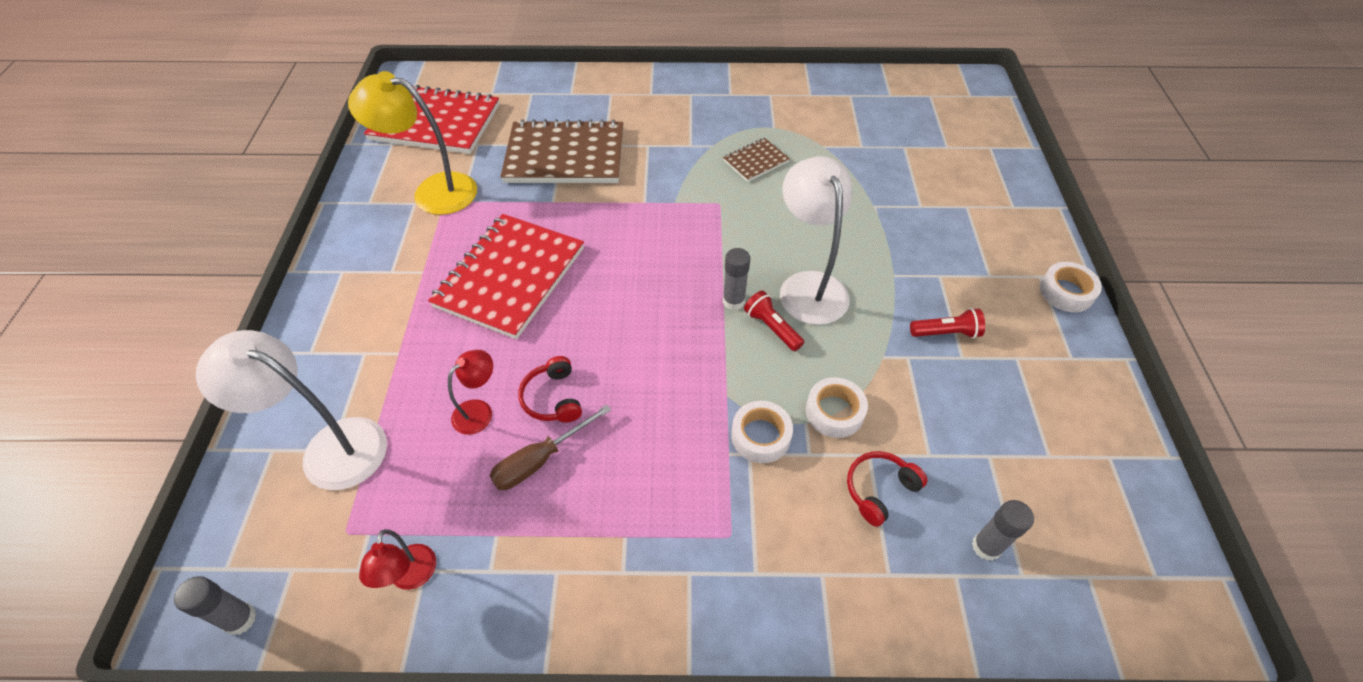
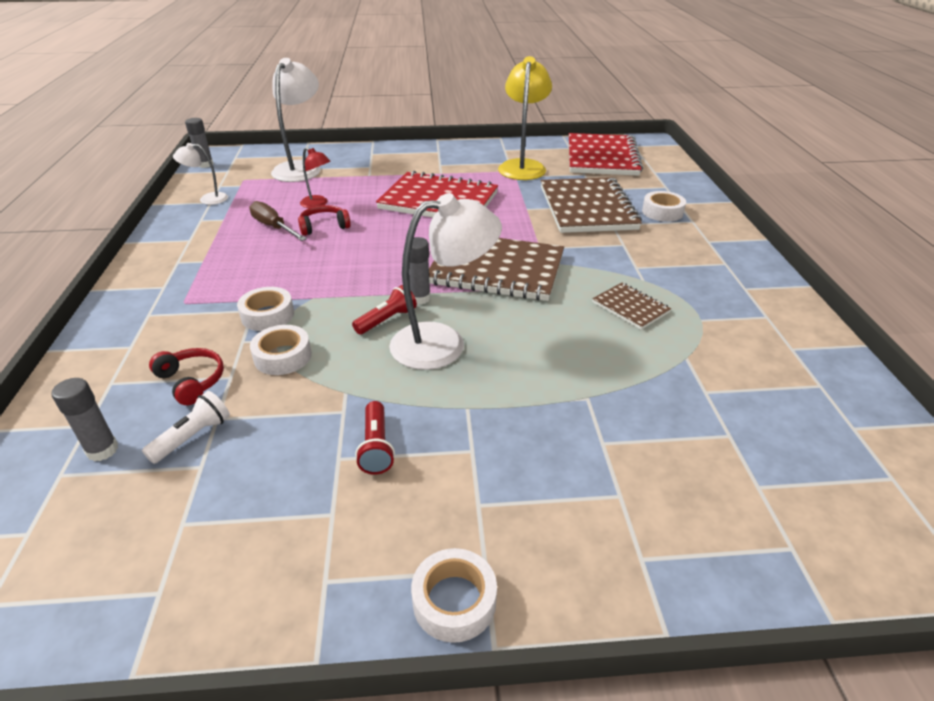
camera: 85 degrees right, 15 degrees down
red lamp [359,529,436,590] -> white lamp [173,143,228,205]
none -> white flashlight [142,391,230,464]
none -> brown notebook [429,238,564,301]
none -> white tape [642,191,686,222]

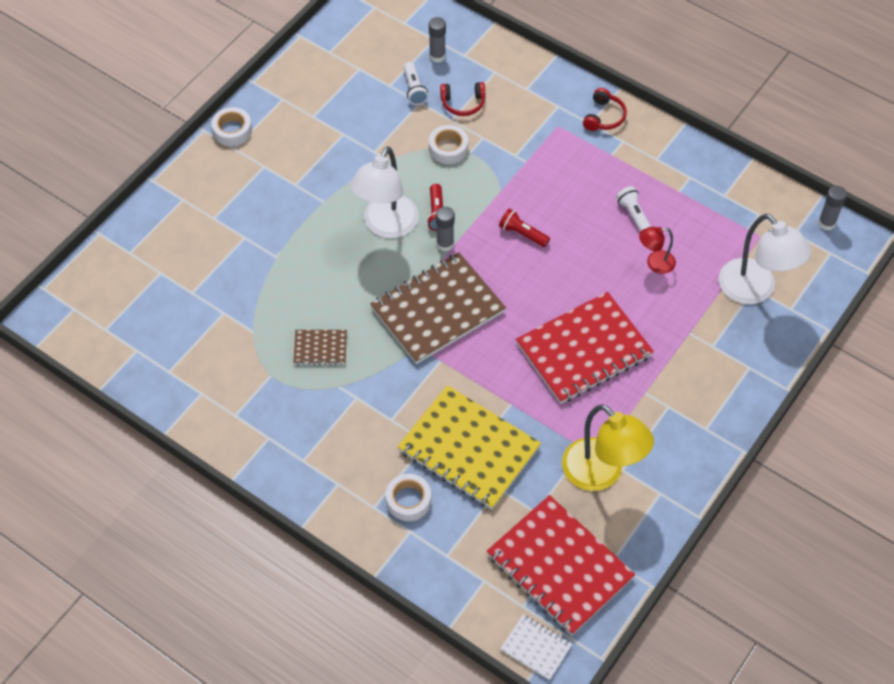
camera: 130 degrees right, 20 degrees up
white lamp [173,143,228,205] -> none
white tape [237,287,294,331] -> none
brown screwdriver [249,201,307,241] -> white flashlight [616,186,651,232]
red headphones [298,205,351,236] -> red headphones moved to [583,88,627,131]
red flashlight [355,401,395,475] -> red flashlight moved to [499,208,550,247]
brown notebook [541,177,642,233] -> yellow notebook [397,385,541,509]
none -> white notebook [500,615,572,680]

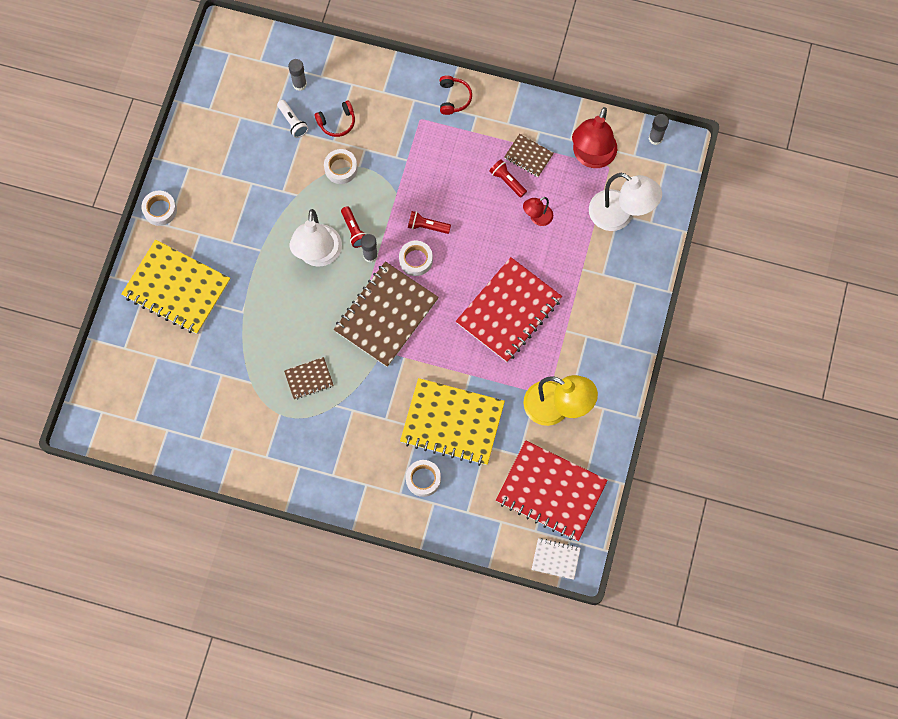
camera: 20 degrees left, 15 degrees up
white flashlight [616,186,651,232] -> red flashlight [489,159,527,197]
none -> yellow notebook [121,240,230,334]
none -> white tape [399,241,433,276]
none -> brown notebook [504,134,554,177]
none -> red lamp [572,107,617,168]

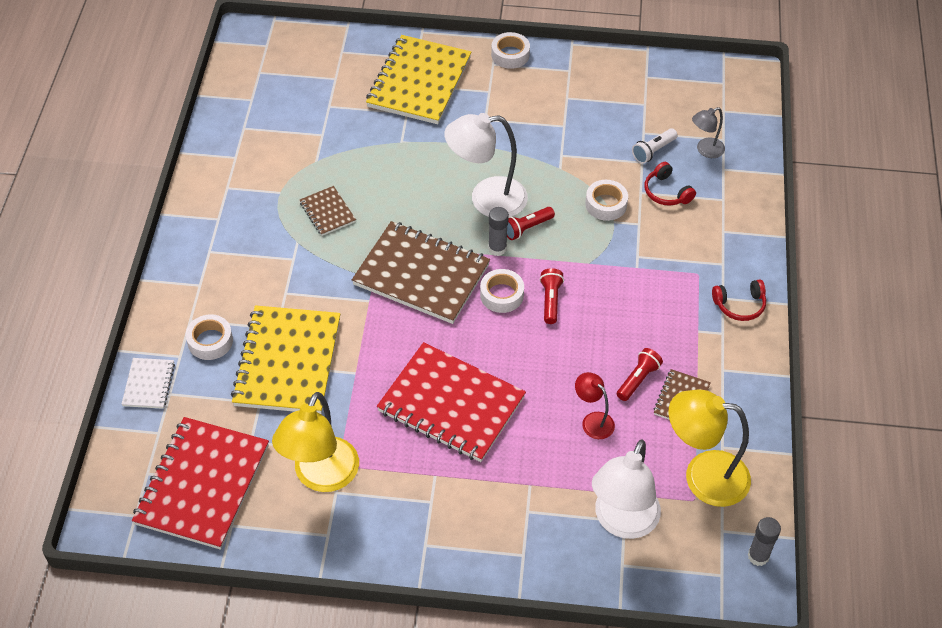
camera: 80 degrees right, 20 degrees down
grey glue stick [288,59,307,91] -> grey lamp [692,107,725,158]
white notebook [531,538,581,580] -> white notebook moved to [122,358,175,409]
red lamp [572,107,617,168] -> yellow lamp [669,389,751,507]

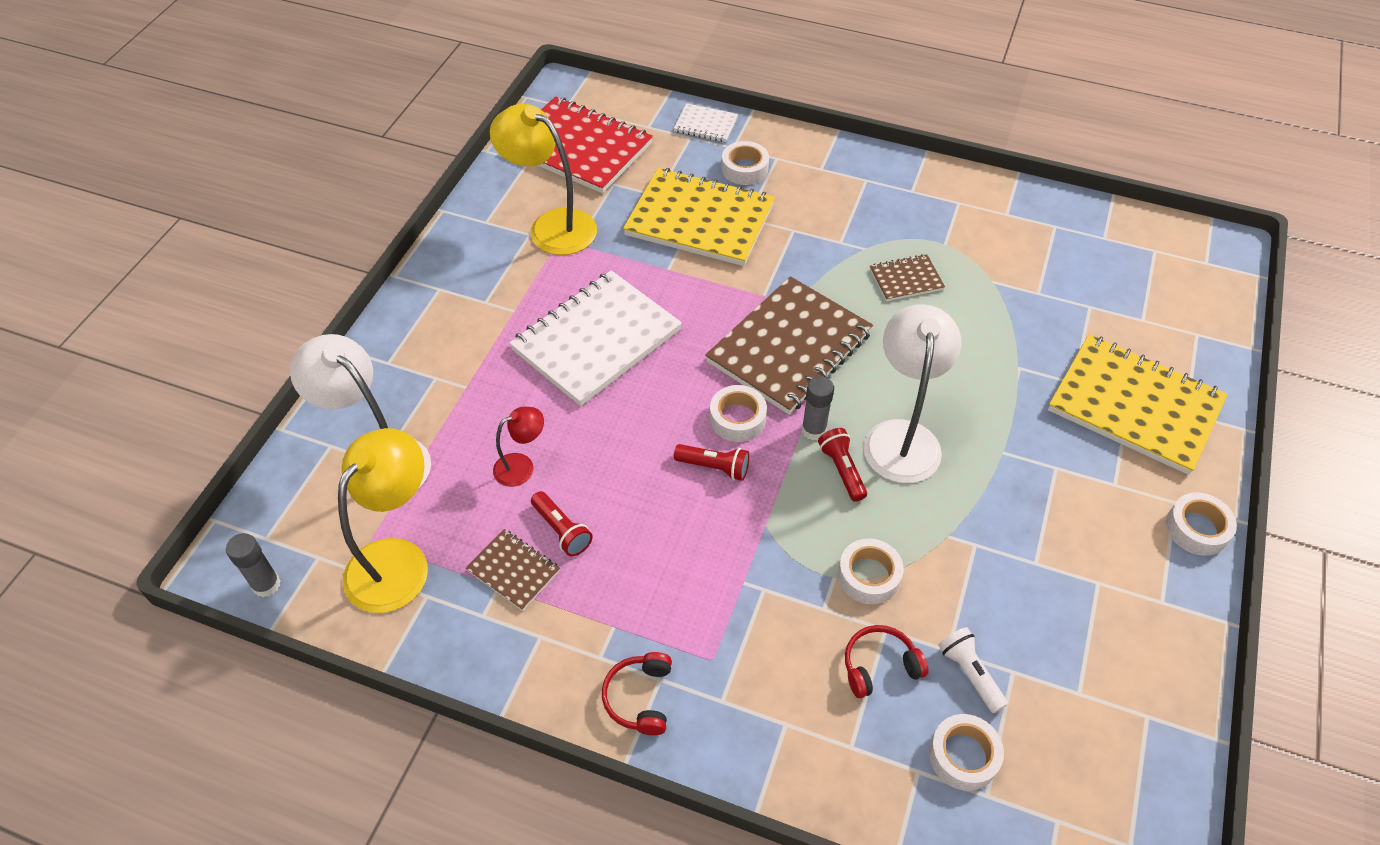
camera: 105 degrees right, 0 degrees up
red notebook [377,342,526,462] -> white notebook [509,270,682,406]
grey lamp [692,107,725,158] -> white tape [929,714,1004,791]

